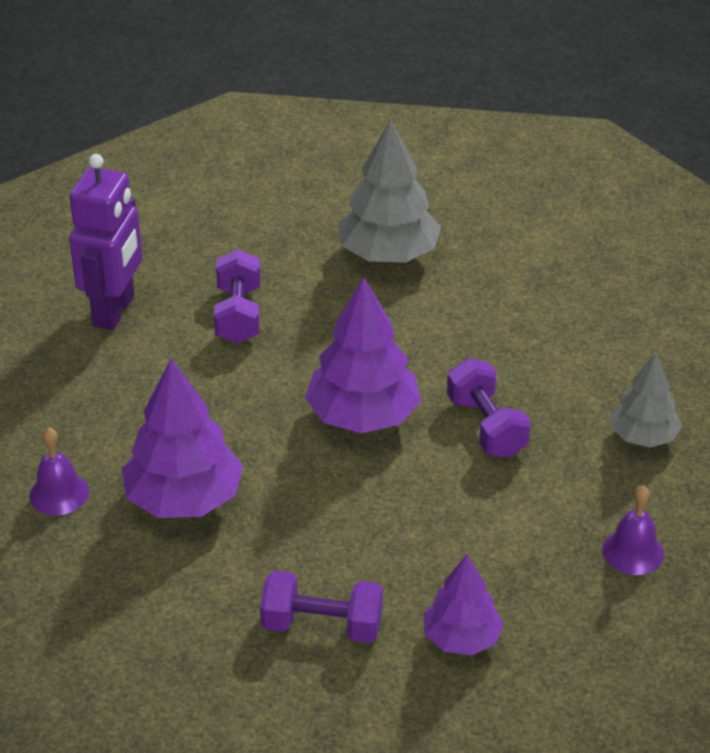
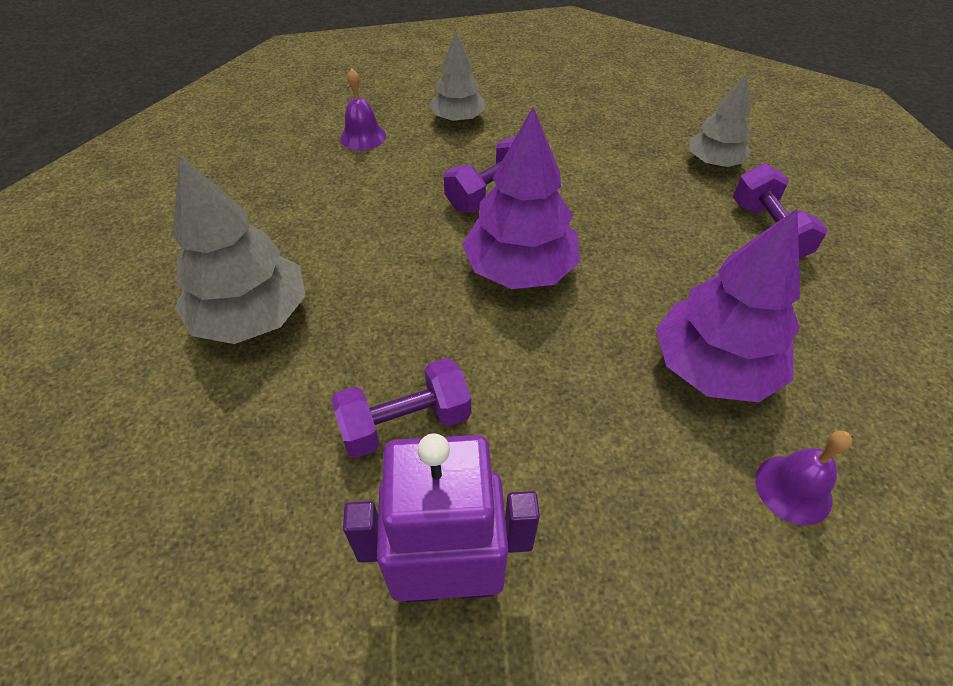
camera: 110 degrees left, 10 degrees up
purple tree [424,554,504,655] -> grey tree [689,74,751,167]
purple bell [602,485,664,575] -> purple bell moved to [340,69,386,150]

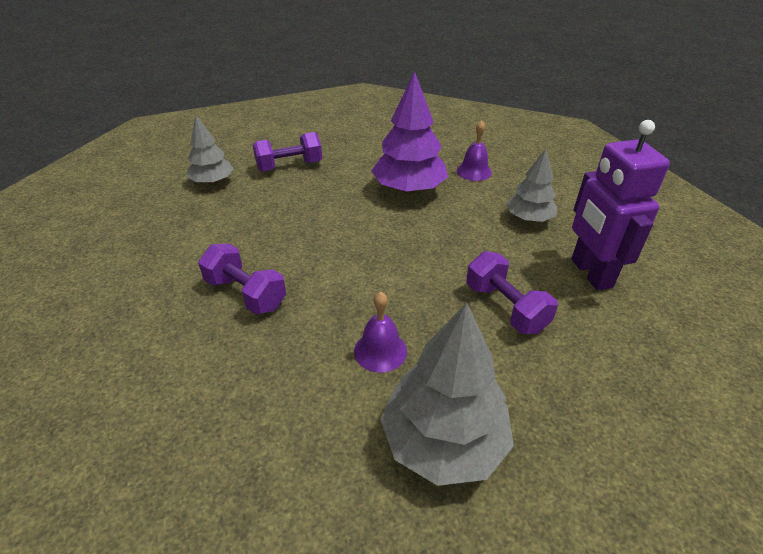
camera: 100 degrees left, 10 degrees down
purple bell [340,69,386,150] -> purple bell moved to [354,292,407,373]
grey tree [430,33,485,123] -> grey tree moved to [506,149,557,222]
purple tree [462,107,580,289] -> none

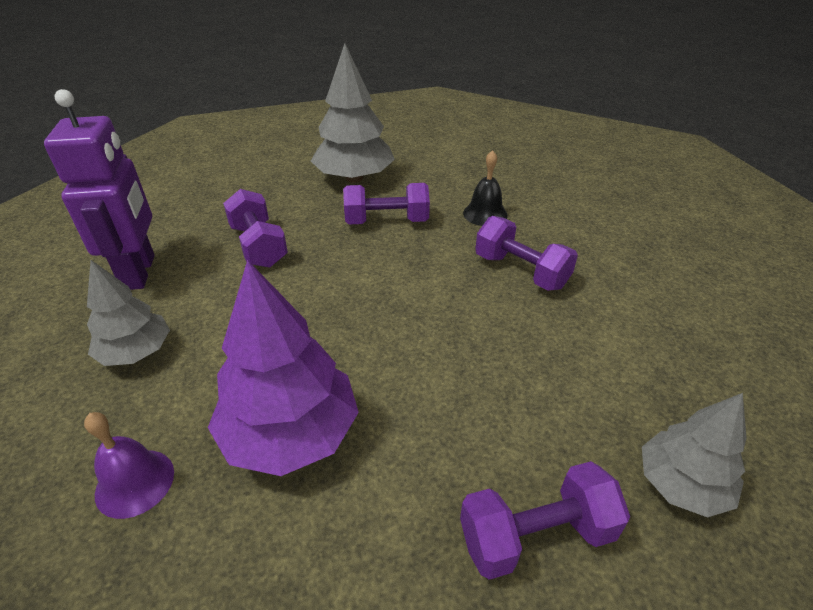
camera: 175 degrees left, 0 degrees up
purple bell [354,292,407,373] -> purple dumbbell [343,183,430,224]
none -> black bell [463,150,508,226]

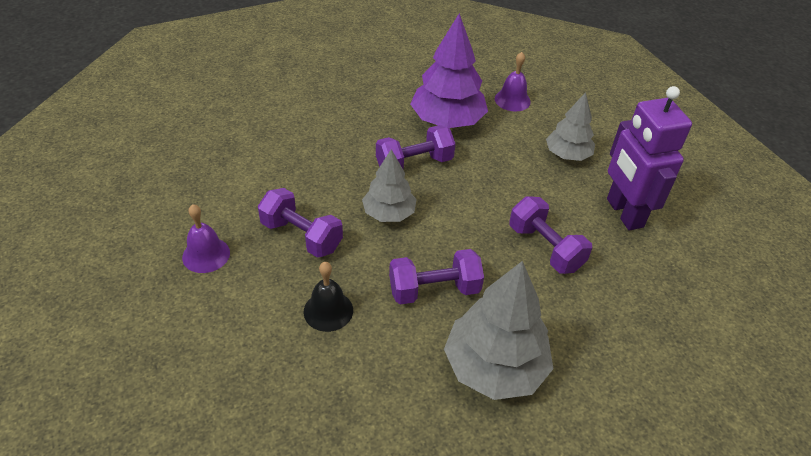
camera: 170 degrees right, 5 degrees up
purple dumbbell [460,461,630,580] -> purple dumbbell moved to [376,125,456,169]
grey tree [642,393,747,518] -> grey tree moved to [362,149,417,222]
none -> purple bell [182,204,230,273]

